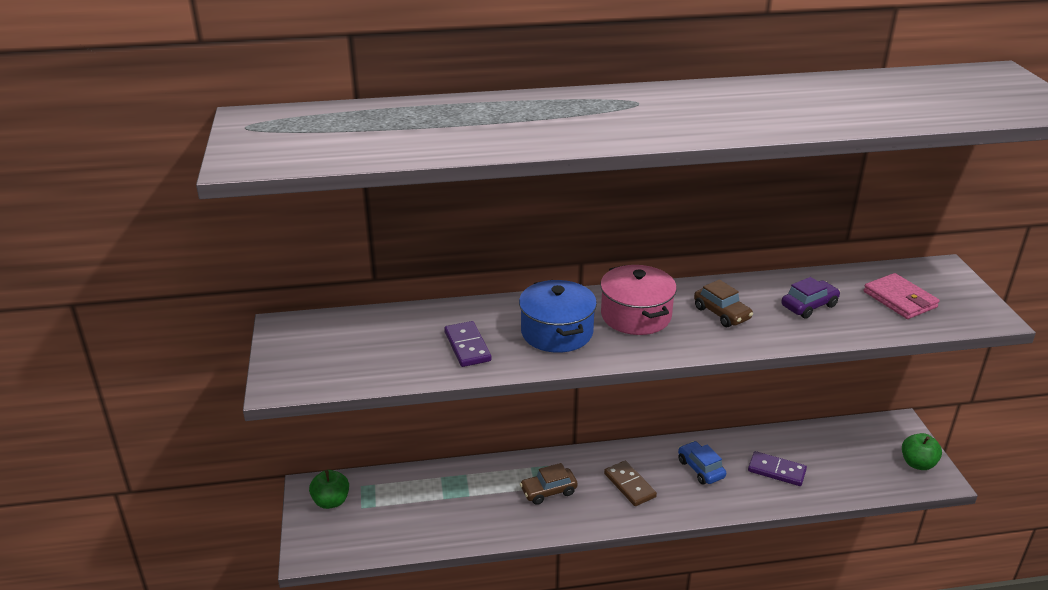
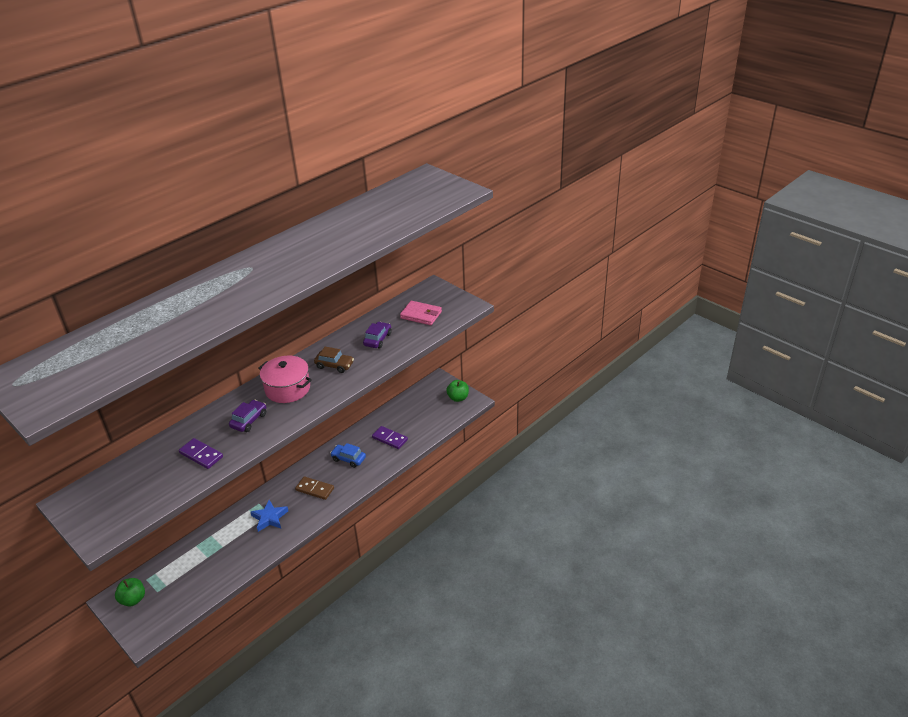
camera: 35 degrees left, 5 degrees up
blue pot [519,280,597,353] -> purple car [229,400,266,432]
brown car [520,463,578,505] -> blue star [250,500,288,532]
purple domino [748,451,807,486] -> purple domino turned 45 degrees clockwise [372,426,408,449]

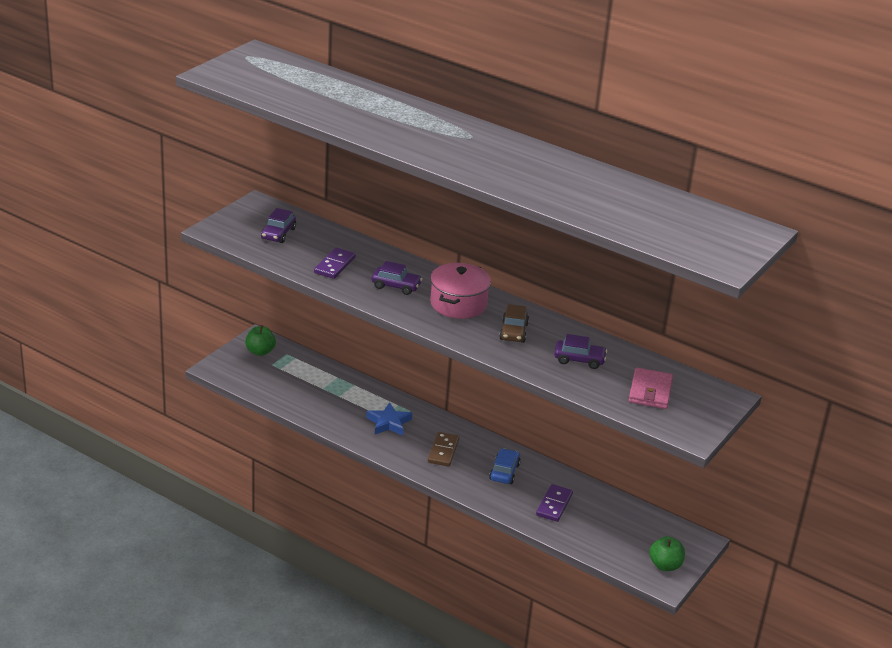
camera: 75 degrees right, 5 degrees down
none -> purple car [261,208,296,243]

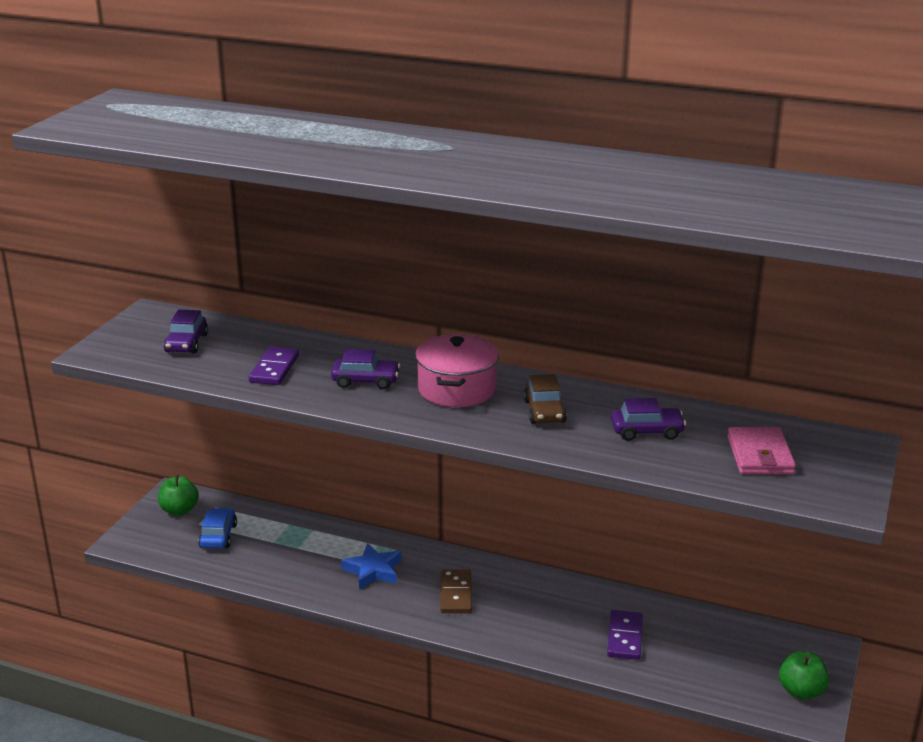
camera: 10 degrees left, 5 degrees down
blue car [489,448,521,484] -> blue car moved to [198,508,237,548]

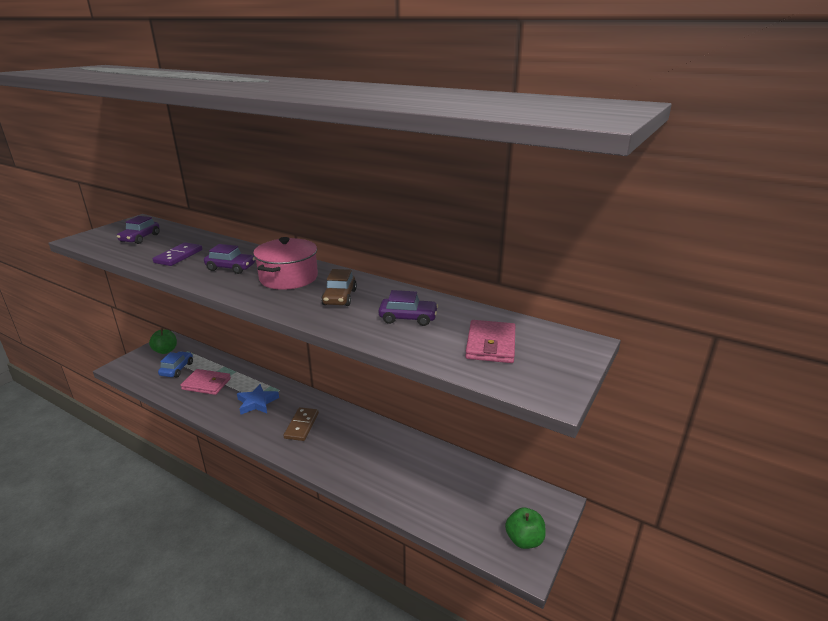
camera: 10 degrees right, 0 degrees up
purple domino [607,610,643,660] -> none
none -> pink wallet [180,369,231,395]

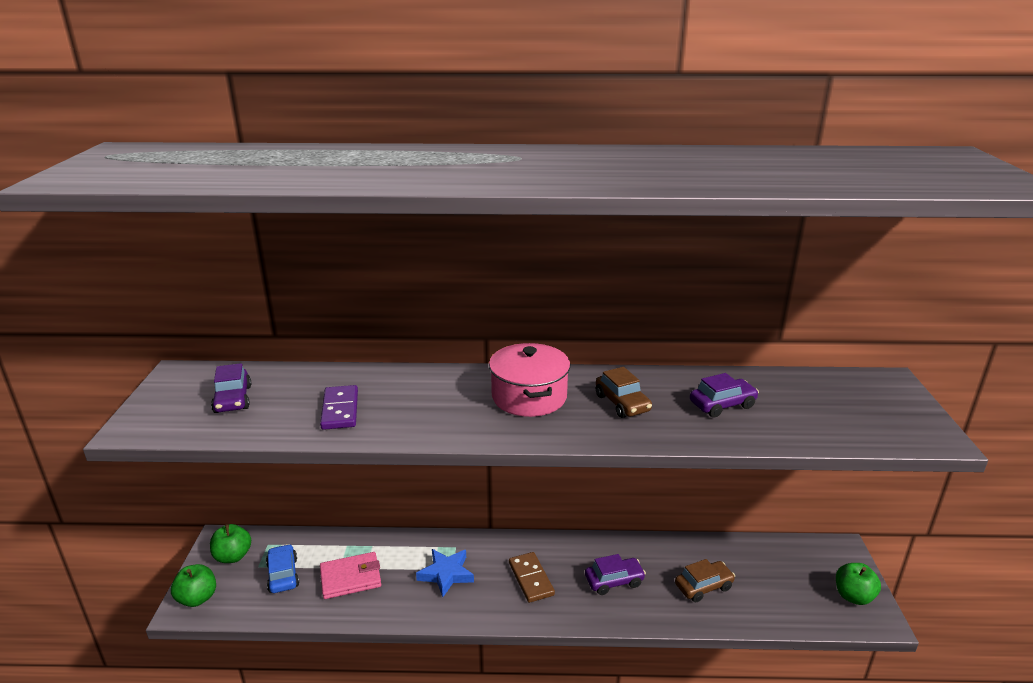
camera: 30 degrees left, 0 degrees up
purple car [204,244,256,274] -> purple car moved to [585,554,646,595]
pink wallet [465,320,515,363] -> none
none -> green apple [171,564,216,607]
none -> brown car [675,559,735,602]

